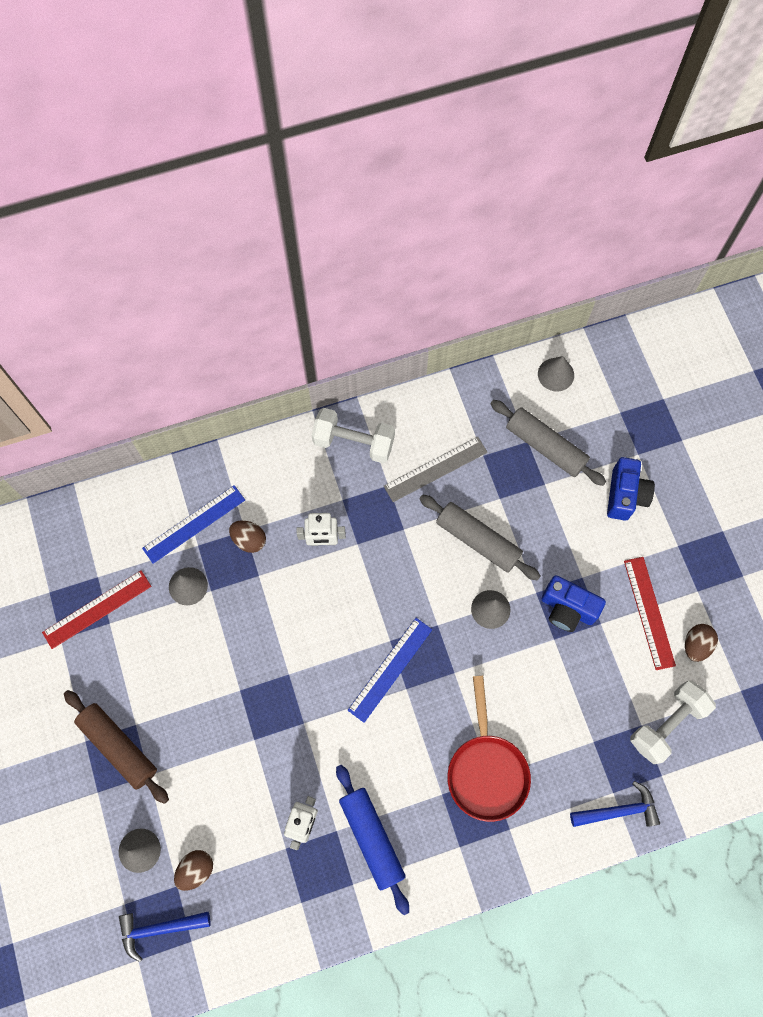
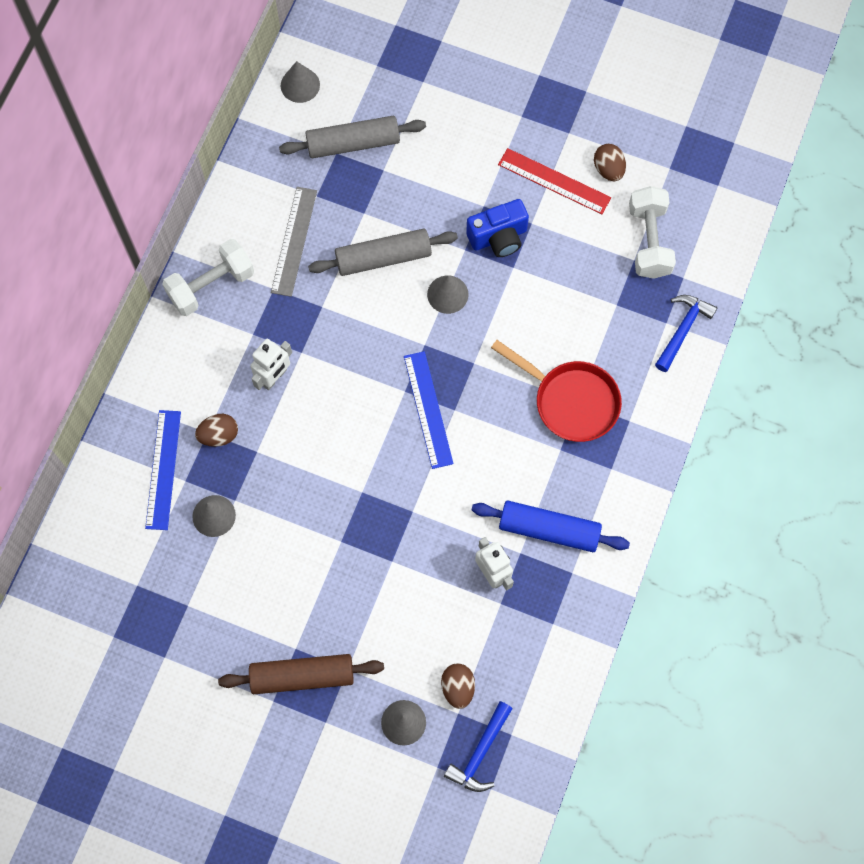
camera: 50 degrees left, 0 degrees up
red ruler [42,570,151,649] -> none
blue camera [607,457,655,521] -> none

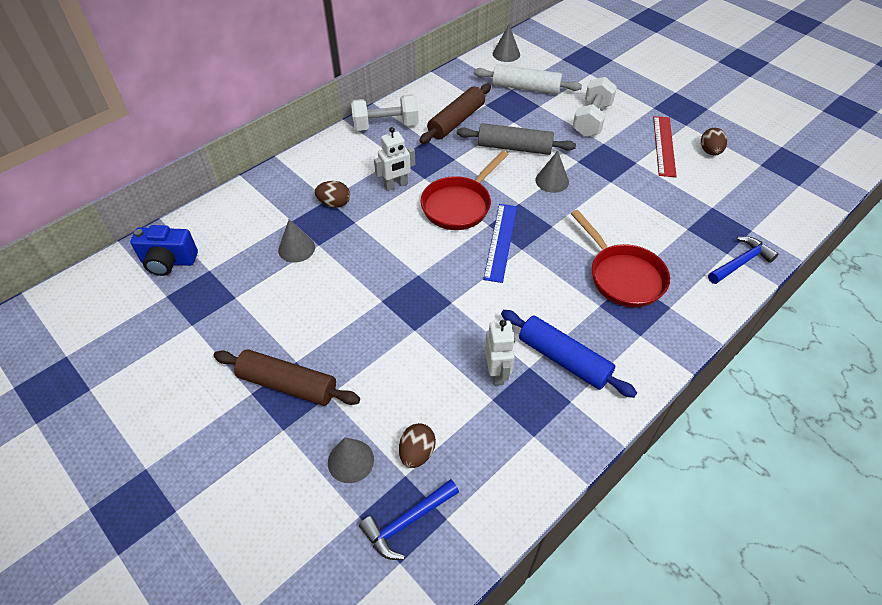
camera: 25 degrees right, 20 degrees down
blue ruler [145,410,181,530] -> none
grey ruler [271,187,317,297] -> brown rolling pin [419,84,491,144]
grey rolling pin [279,116,426,158] -> white rolling pin [473,64,582,94]
blue camera [466,199,529,257] -> blue camera moved to [130,225,198,276]
red ruler [498,148,611,214] -> red ruler turned 45 degrees clockwise [653,116,677,177]
white dumbbell [629,186,676,279] -> white dumbbell moved to [572,77,617,137]
none -> red pan [421,150,509,230]

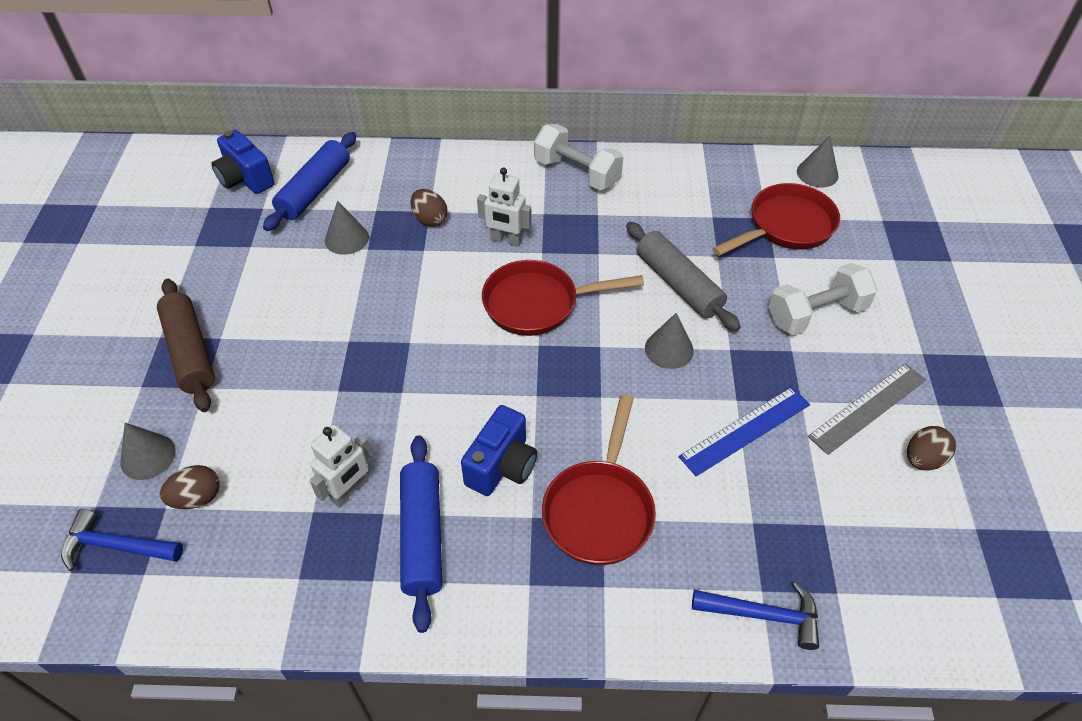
camera: 45 degrees right, 0 degrees up
brown rolling pin [419,84,491,144] -> none
white rolling pin [473,64,582,94] -> red pan [712,183,840,256]
blue ruler [483,204,517,283] -> blue ruler moved to [678,387,810,476]
red ruler [653,116,677,177] -> grey ruler [808,363,926,455]
none -> blue rolling pin [263,132,356,231]
none -> blue camera [461,405,537,496]

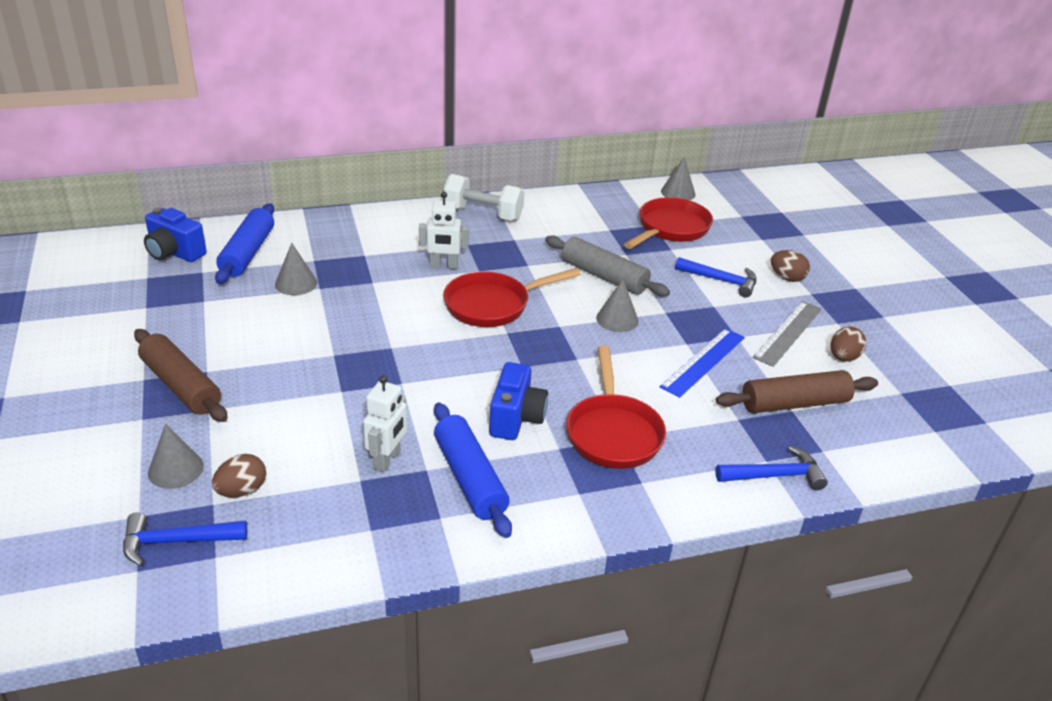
camera: 20 degrees left, 15 degrees down
brown egg [411,189,447,227] -> brown egg moved to [771,250,810,282]
white dumbbell [768,263,878,335] -> blue hammer [675,257,757,298]
none -> brown rolling pin [716,370,878,413]

